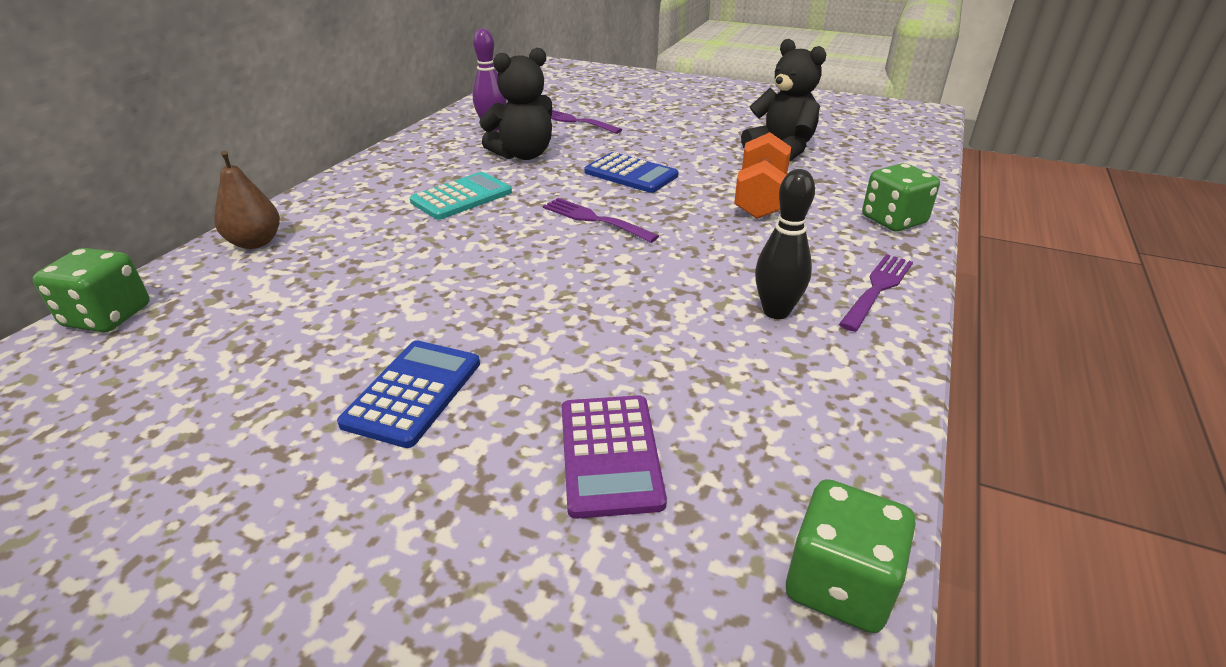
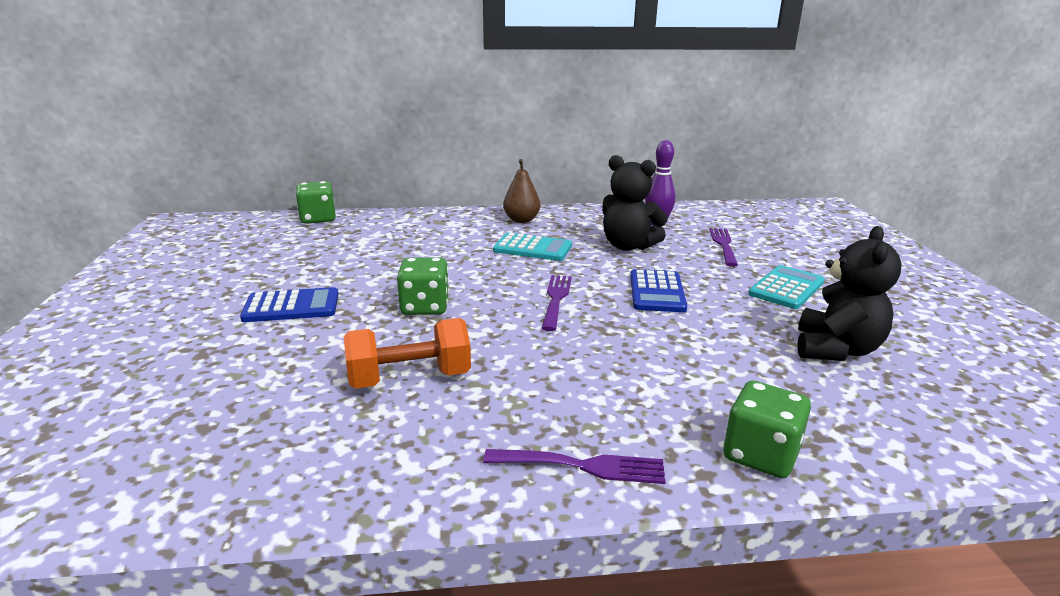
camera: 60 degrees right, 10 degrees down
brown pear [214,150,280,249] -> brown pear moved to [503,159,540,223]
purple calculator [562,395,667,519] -> none
orange dumbbell [734,132,791,219] -> orange dumbbell moved to [344,318,471,389]
black bowling pin [755,169,815,319] -> none
green dice [786,479,916,633] -> green dice moved to [397,257,449,315]
none -> turquoise calculator [748,265,825,309]

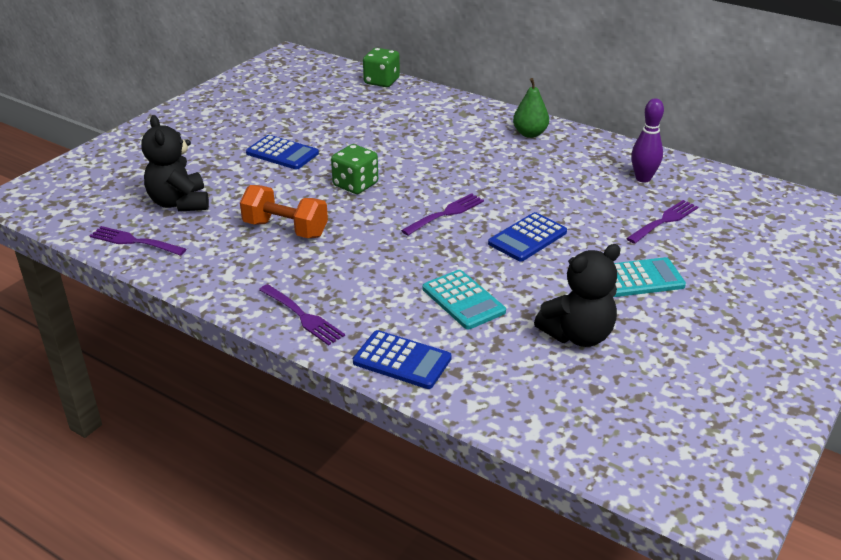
camera: 40 degrees right, 10 degrees up
turquoise calculator [493,233,572,261] -> turquoise calculator moved to [423,270,506,330]
brown pear [503,159,540,223] -> green pear [513,78,549,138]
black teddy bear [602,155,668,251] -> black teddy bear moved to [141,115,209,212]
green dice [724,381,811,478] -> blue calculator [353,330,452,389]
none -> purple fork [90,226,186,256]

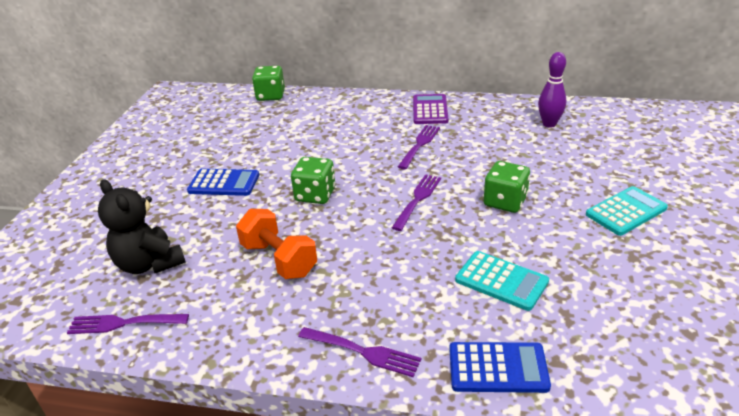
camera: 20 degrees left, 0 degrees up
orange dumbbell [240,185,328,238] -> orange dumbbell turned 45 degrees clockwise [236,209,317,279]
blue calculator [488,212,567,261] -> green dice [484,161,530,213]
green pear [513,78,549,138] -> purple calculator [413,94,448,124]
black teddy bear [534,244,621,347] -> none
purple fork [626,200,698,244] -> purple fork moved to [398,125,440,169]

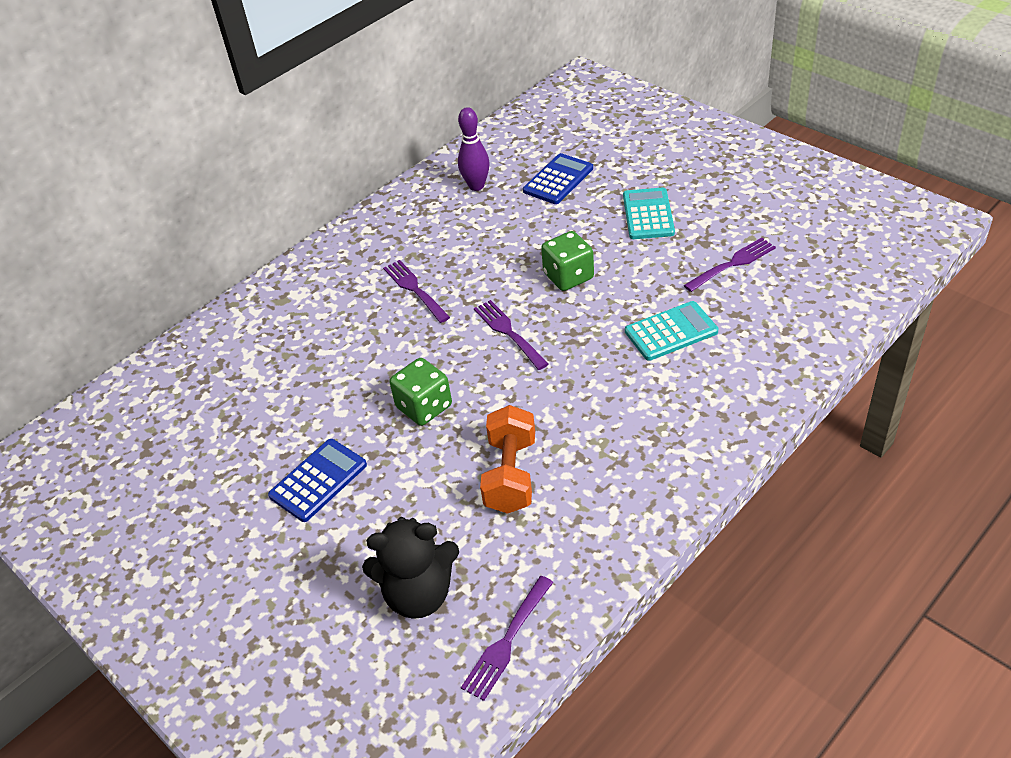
camera: 55 degrees left, 10 degrees up
orange dumbbell [236,209,317,279] -> orange dumbbell turned 75 degrees counterclockwise [480,405,535,514]
green dice [252,66,285,101] -> none
purple fork [298,327,421,377] -> purple fork moved to [683,238,776,292]
purple calculator [413,94,448,124] -> none
blue calculator [449,342,551,393] -> blue calculator moved to [523,153,593,204]

